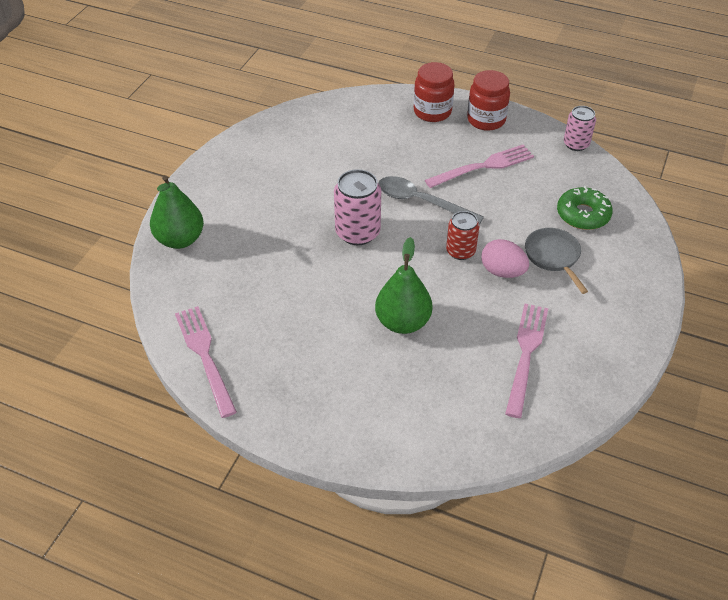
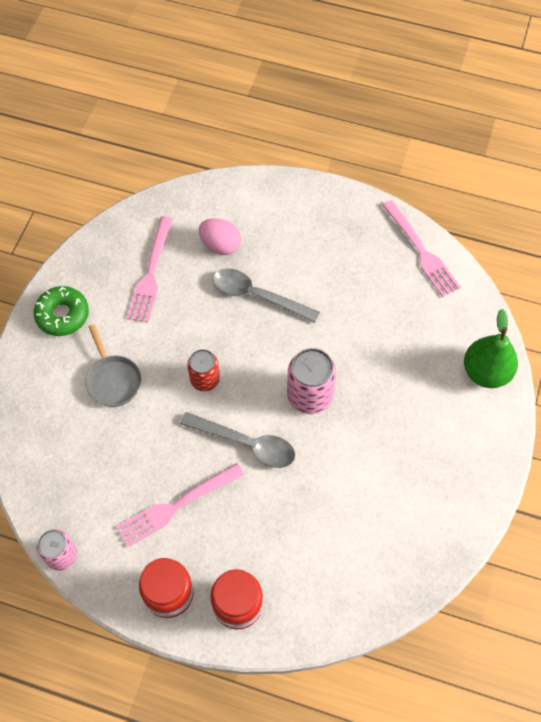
camera: 175 degrees right, 15 degrees up
green pear [375,237,433,334] -> grey spoon [213,268,320,323]
pink egg [481,239,529,278] -> pink egg moved to [199,218,241,255]
green donut [557,186,613,230] -> green donut moved to [34,286,89,336]

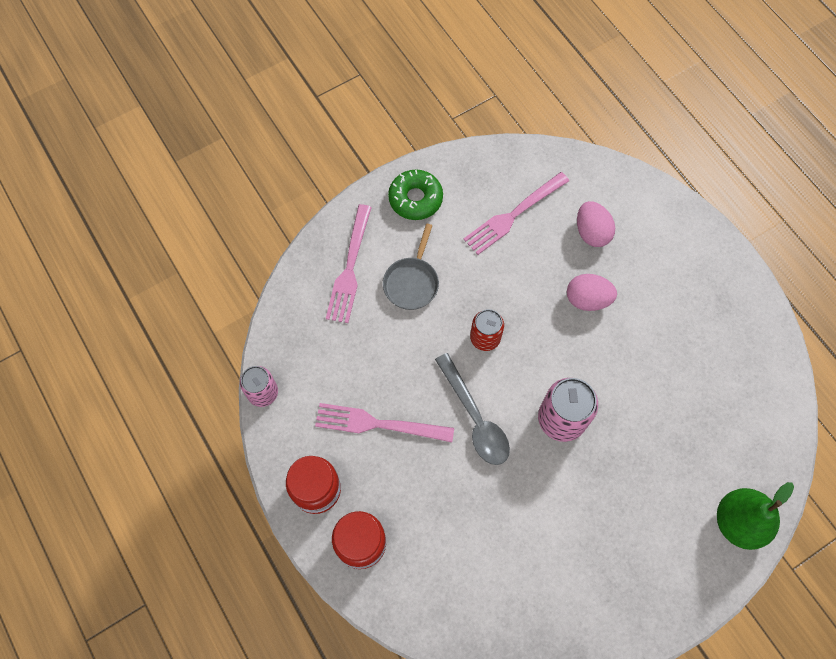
camera: 40 degrees right, 5 degrees up
grey spoon [213,268,320,323] -> pink egg [567,274,617,311]
pink fork [382,200,461,297] -> pink fork moved to [326,204,372,323]

